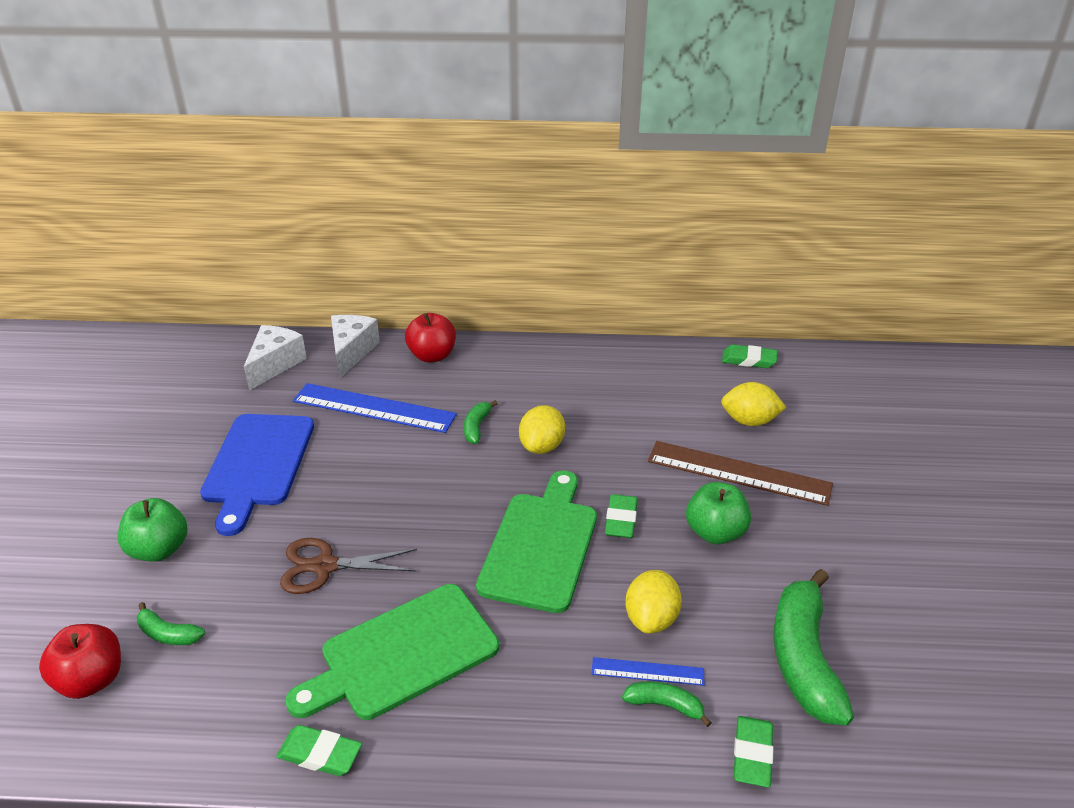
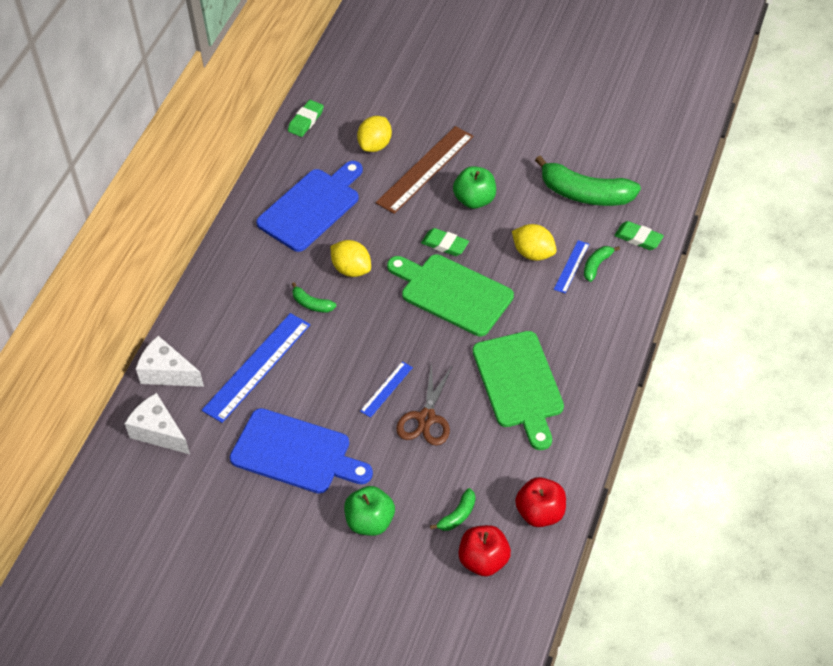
camera: 70 degrees left, 15 degrees up
green eraser [276,725,362,776] -> none
red apple [405,313,456,363] -> red apple moved to [515,477,566,527]
none -> blue cutting board [256,161,363,252]
none -> blue ruler [360,361,413,418]

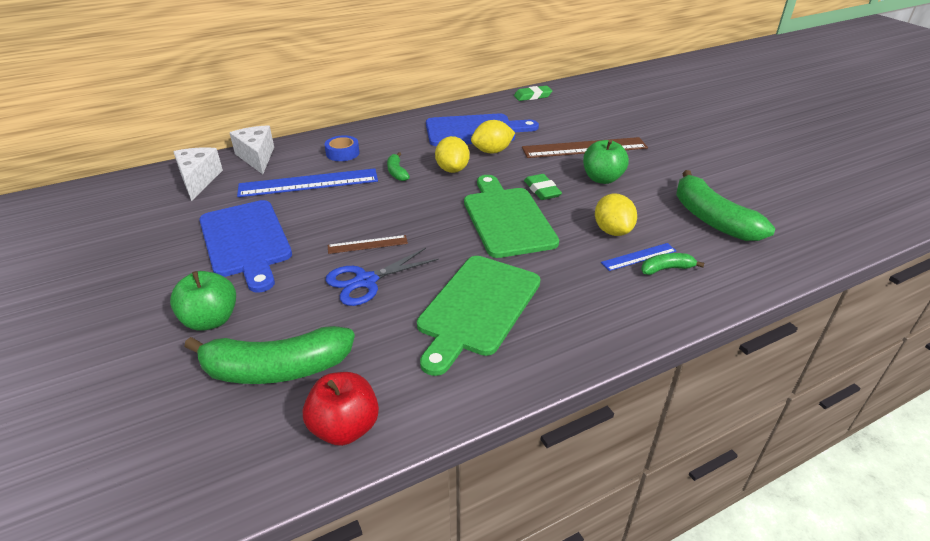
camera: 40 degrees right, 15 degrees down
yellow lemon [357,116,392,152] -> yellow lemon moved to [471,120,515,153]
blue ruler [360,361,413,418] -> brown ruler [328,235,408,254]
brown scissors [396,364,453,446] -> blue scissors [326,248,439,306]
green banana [430,488,475,531] -> green banana [184,326,355,384], size x2.14
red apple [458,525,511,576] -> none
green eraser [614,221,664,250] -> none
none -> blue tape [325,135,360,161]

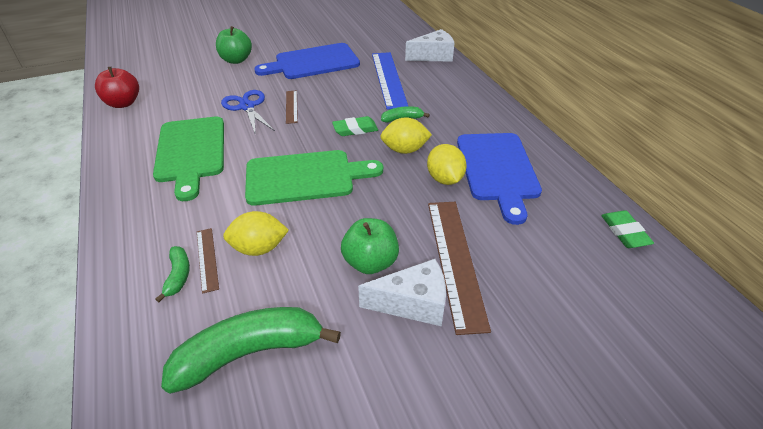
camera: 95 degrees right, 5 degrees up
white cheese [173,147,223,201] -> white cheese moved to [358,259,446,326]
green banana [184,326,355,384] -> none
blue tape [325,135,360,161] -> none
green cutting board [417,256,541,376] -> green cutting board turned 135 degrees counterclockwise [153,117,224,201]
green eraser [524,174,562,200] -> green eraser moved to [332,116,378,136]
blue ruler [601,243,676,271] -> brown ruler [197,228,219,294]

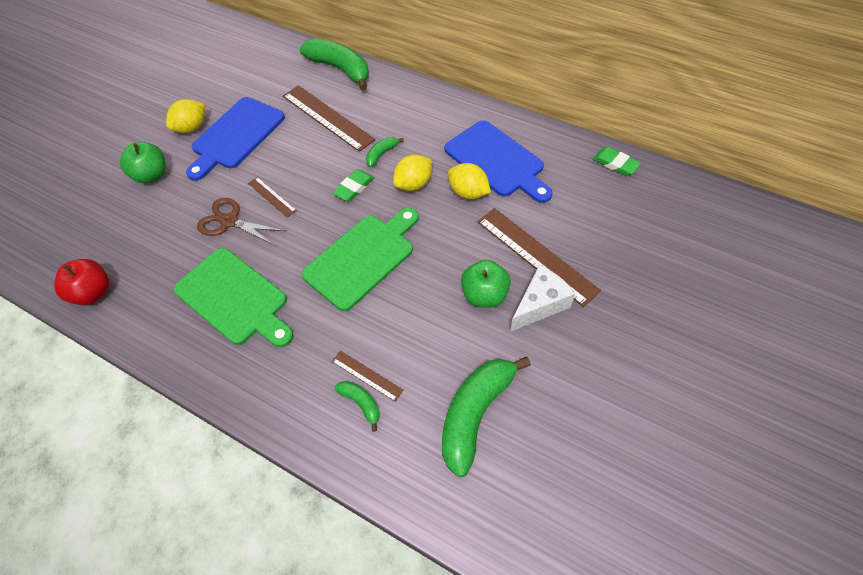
camera: 35 degrees left, 15 degrees up
blue scissors [221,90,275,135] -> brown scissors [197,198,286,246]
yellow lemon [223,211,289,256] -> yellow lemon moved to [166,99,205,133]
blue ruler [372,52,408,110] -> brown ruler [283,85,375,152]
white cheese [405,29,454,62] -> green banana [300,39,369,90]

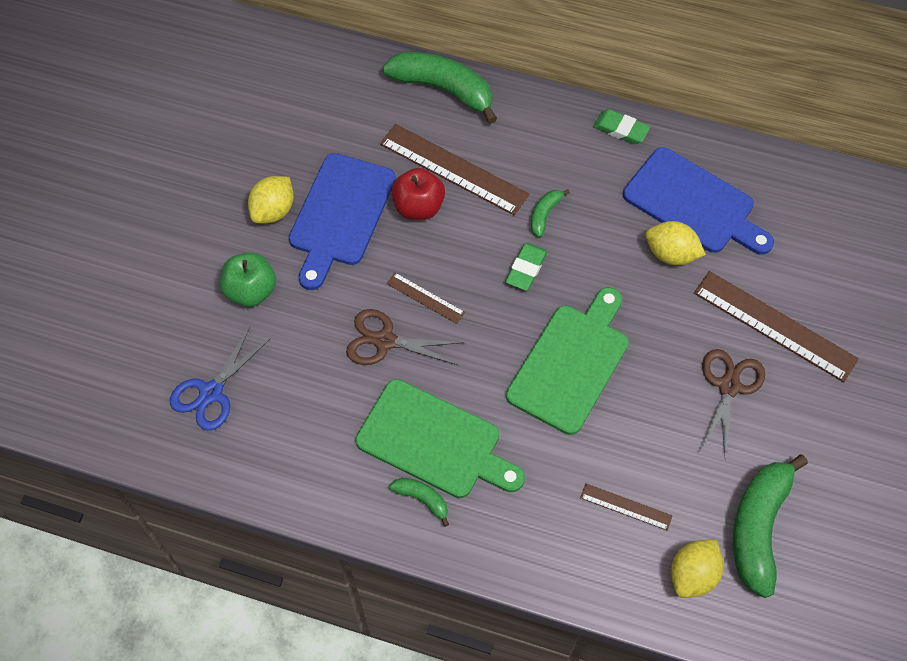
camera: 15 degrees left, 5 degrees up
red apple [54,259,109,305] -> red apple moved to [391,168,445,220]
green banana [334,381,380,432] -> green banana moved to [390,478,449,527]
yellow lemon [393,154,432,191] -> yellow lemon moved to [671,539,724,598]
green apple [461,260,511,308] -> brown scissors [699,349,765,460]
white cheese [510,265,575,332] -> none
green eraser [593,147,641,176] -> green eraser moved to [593,109,650,144]
none -> blue scissors [170,327,270,431]

